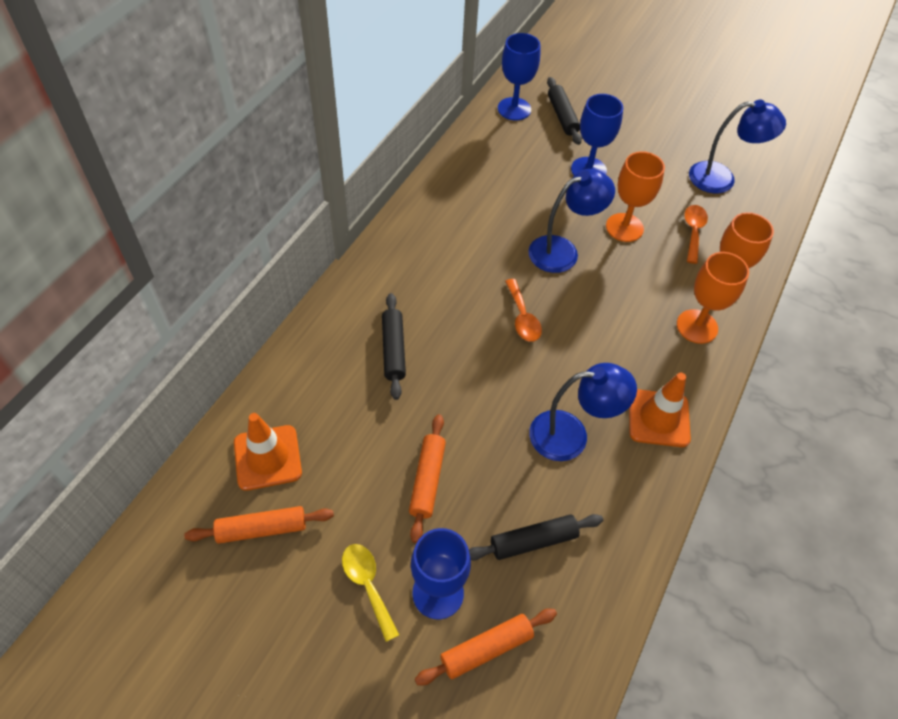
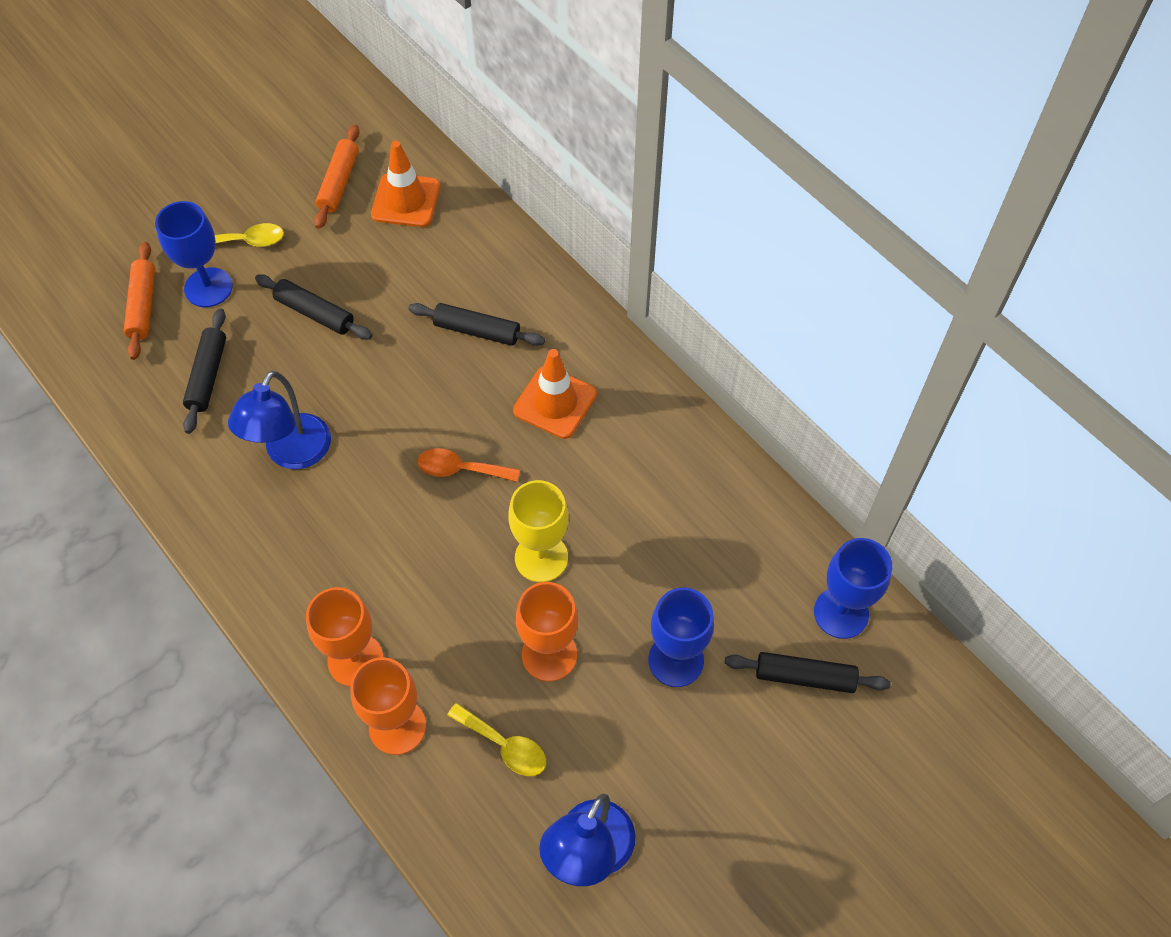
camera: 115 degrees right, 5 degrees up
orange rolling pin [409,414,446,543] -> black rolling pin [255,274,372,340]
blue lamp [528,169,615,273] -> yellow goblet [508,480,569,582]
orange traffic cone [629,373,691,447] -> orange traffic cone moved to [513,349,597,439]
orange spoon [684,205,708,264] -> yellow spoon [447,703,546,776]

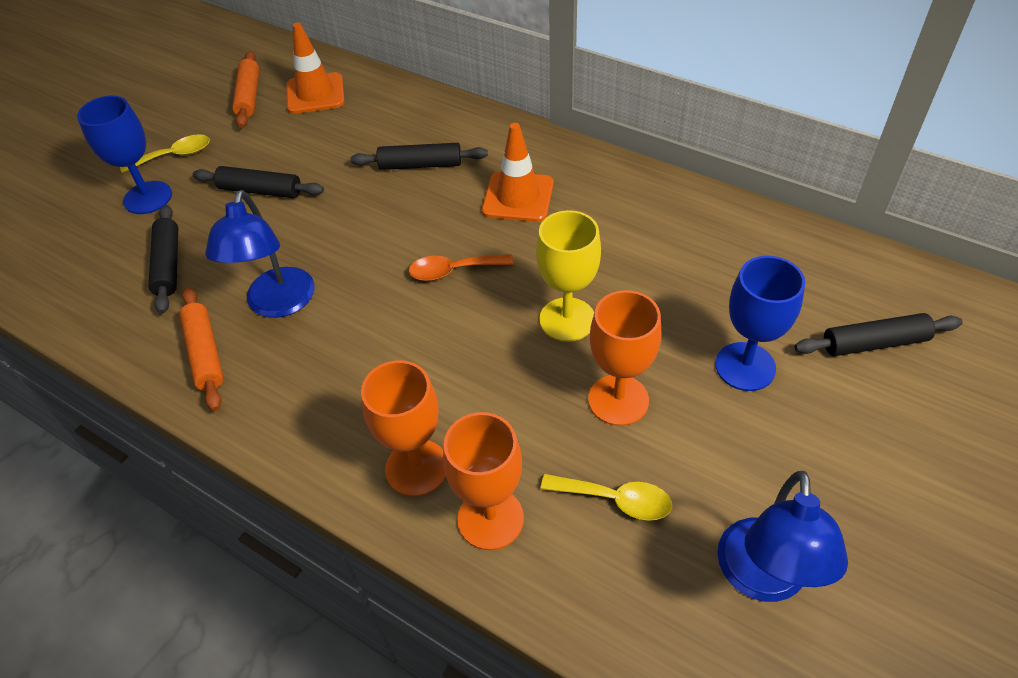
camera: 15 degrees left, 10 degrees down
orange rolling pin [124,242,155,360] -> orange rolling pin moved to [179,287,224,411]
blue goblet [814,538,892,639] -> none

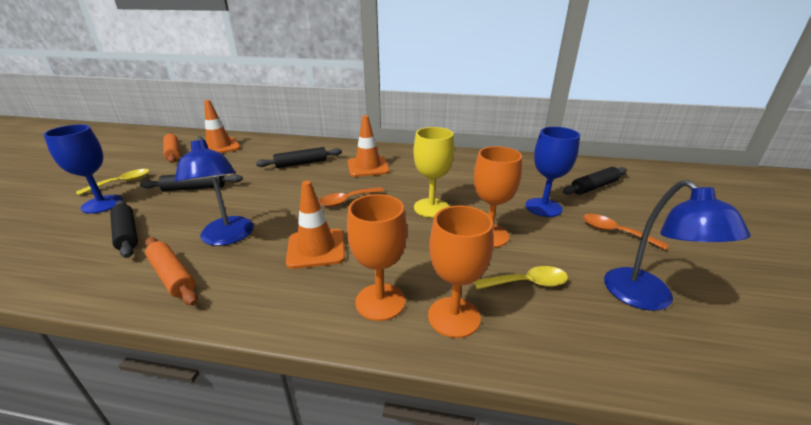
camera: 25 degrees left, 20 degrees down
none -> orange traffic cone [286,181,345,269]
none -> orange spoon [582,214,668,250]

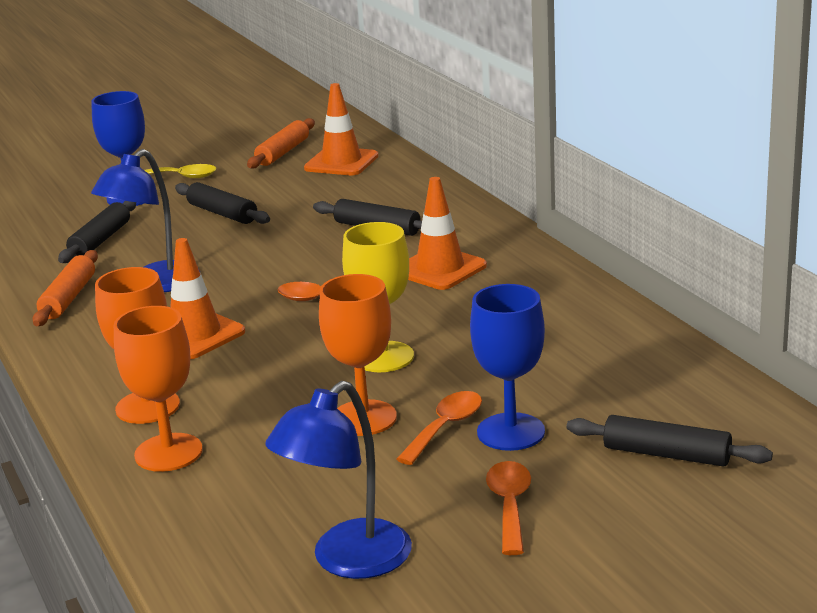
camera: 55 degrees right, 5 degrees down
yellow spoon [474,266,568,289] -> none
none -> orange spoon [396,391,482,465]

